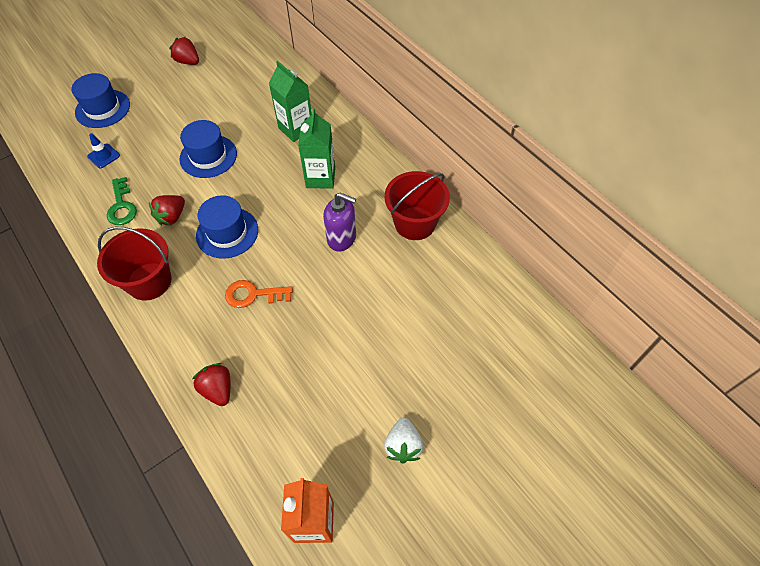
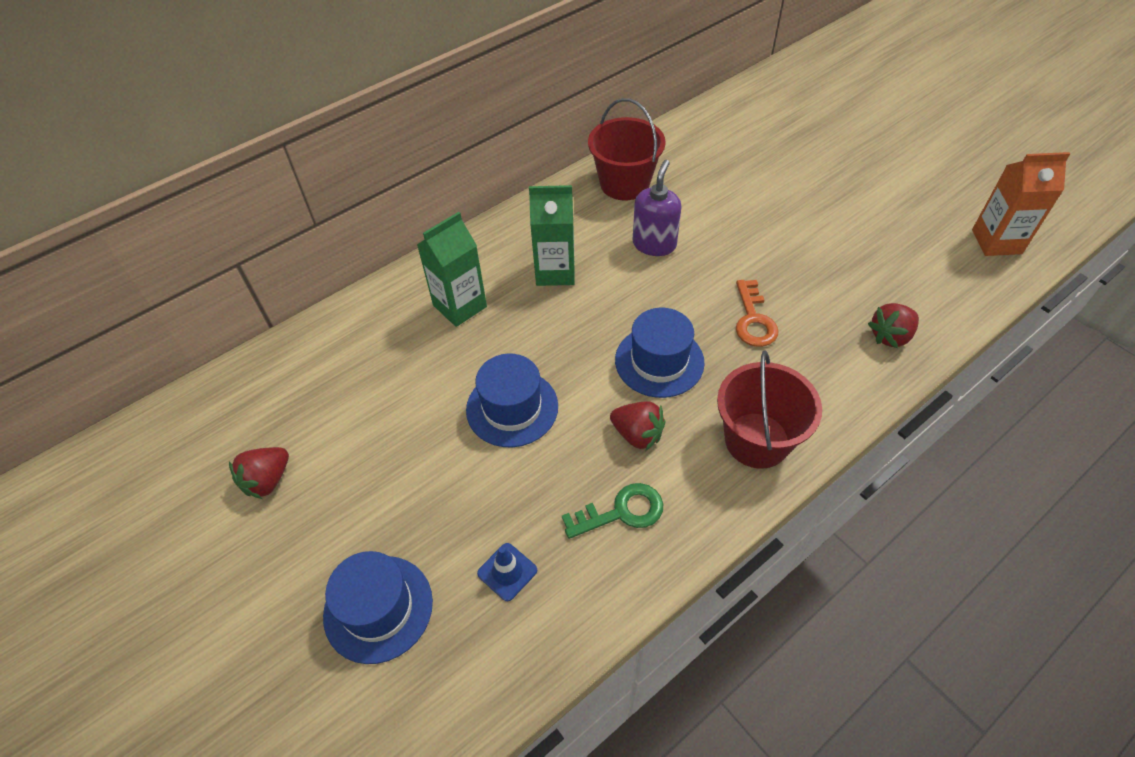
camera: 90 degrees left, 5 degrees down
white strawberry [384,417,423,464] -> none

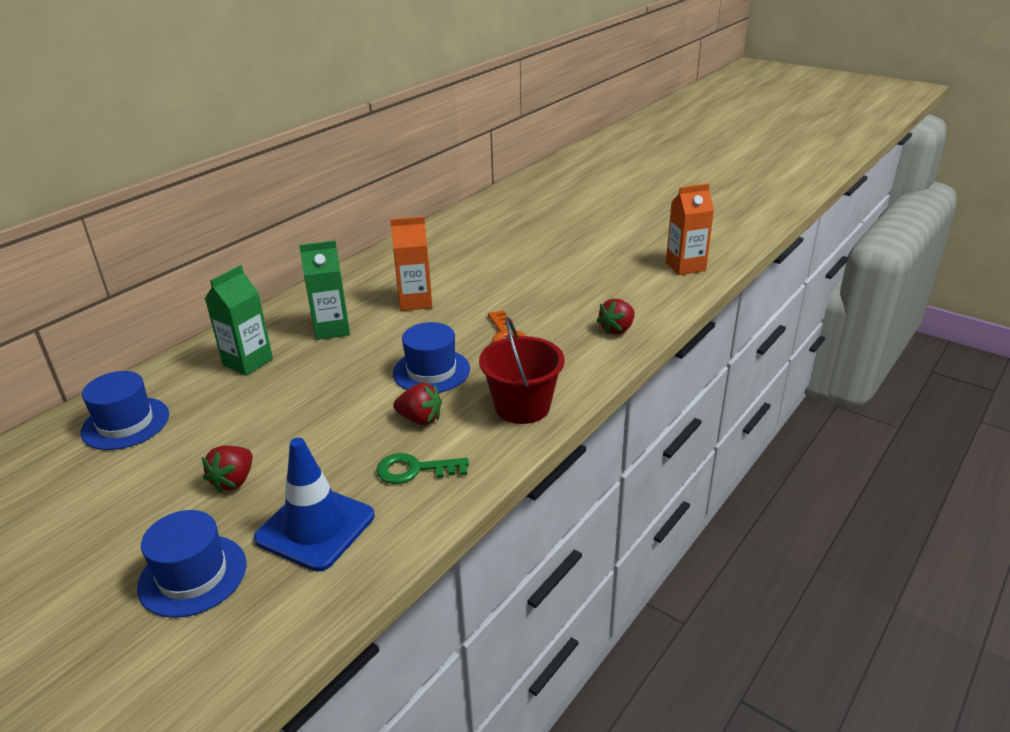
camera: 15 degrees left, 20 degrees down
red strawberry [229,447,289,499] -> red strawberry moved to [202,446,253,493]
blue hat [466,354,558,447] -> blue hat moved to [80,371,169,450]
blue traffic cone [477,543,537,601] -> blue traffic cone [254,438,375,572], size x2.14
green key [562,483,663,539] -> green key turned 150 degrees counterclockwise [376,453,469,484]
red bucket [588,98,666,200] -> none
purple soap dispenser [633,160,681,256] -> orange carton [390,217,433,311]

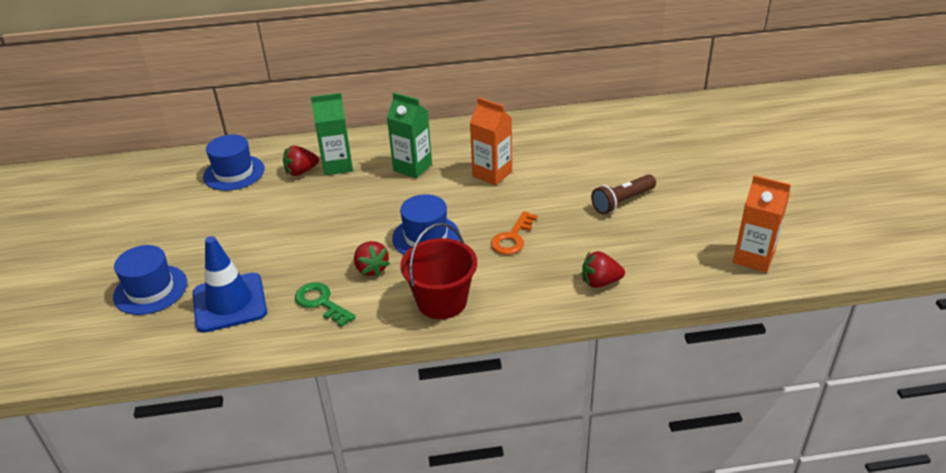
camera: 45 degrees right, 5 degrees up
red strawberry [202,446,253,493] -> red strawberry moved to [283,146,319,176]
none -> brown flashlight [591,175,656,214]

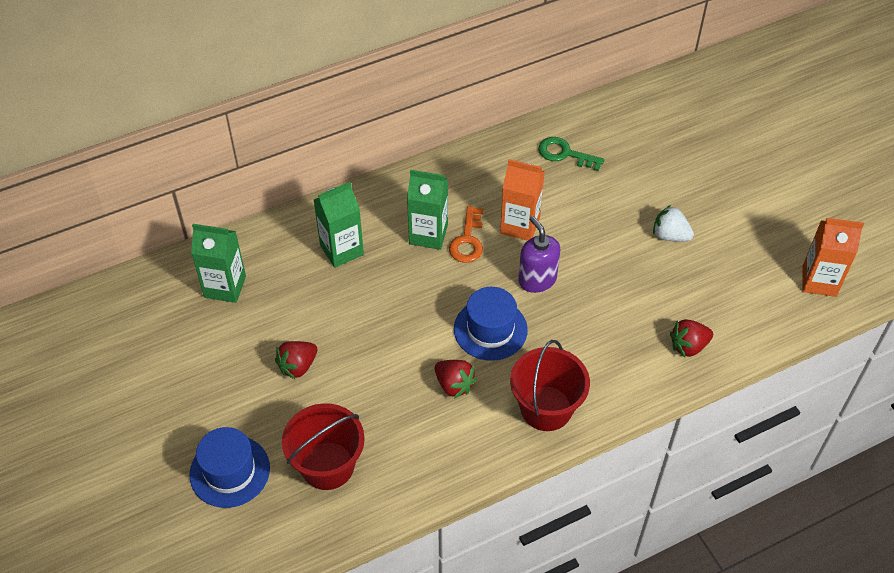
camera: 20 degrees left, 15 degrees up
blue traffic cone [193,236,267,333] -> red bucket [282,403,365,490]
blue hat [203,135,265,191] -> green carton [191,224,246,303]
red strawberry [283,146,319,176] -> red strawberry moved to [275,341,317,380]
green key [295,282,356,327] -> green key moved to [538,137,605,171]
orange key [491,211,538,255] -> orange key moved to [449,206,483,263]
brown flashlight [591,175,656,214] -> white strawberry [653,205,694,241]
none -> purple soap dispenser [518,216,560,293]

